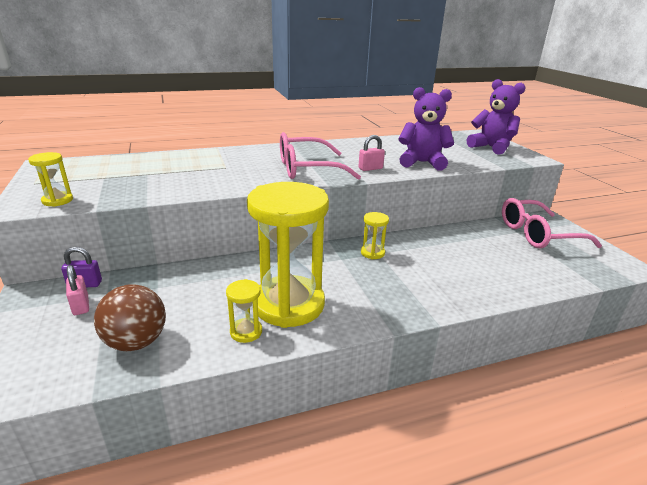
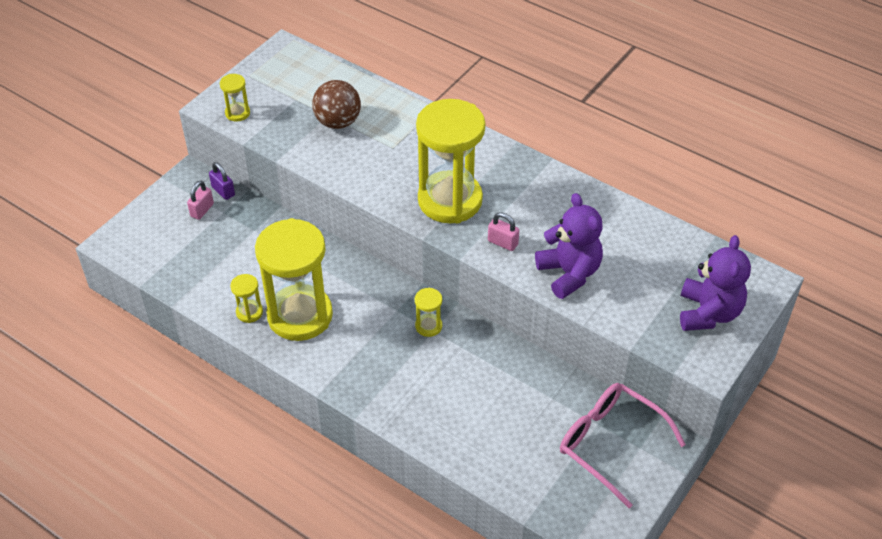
camera: 55 degrees right, 20 degrees up
brown ball [94,284,166,351] -> brown ball moved to [312,80,361,129]
pink glasses [280,132,361,180] -> yellow hourglass [416,99,485,224]

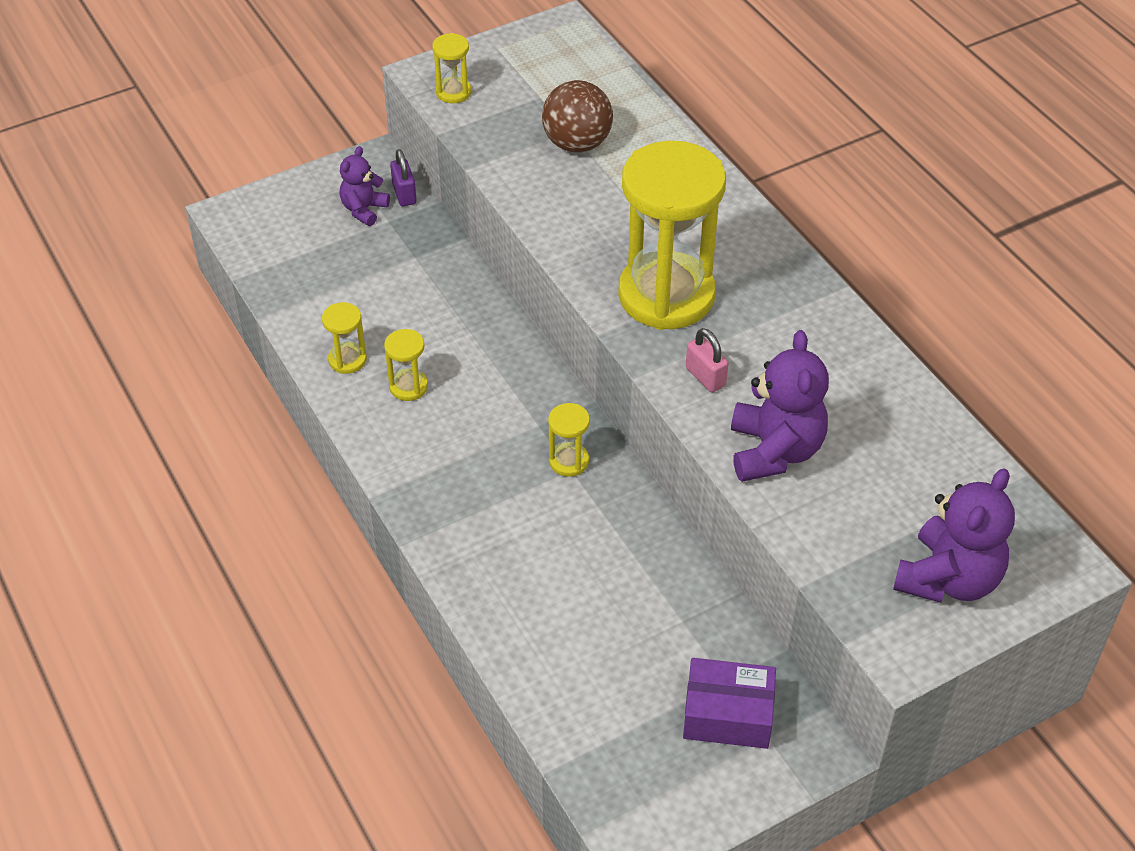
camera: 25 degrees right, 0 degrees up
pink padlock [187,180,214,220] -> purple teddy bear [340,146,390,226]
yellow hourglass [255,218,333,341] -> yellow hourglass [384,329,428,401], size x0.41
pink glasses [560,383,686,508] -> purple box [683,658,776,749]

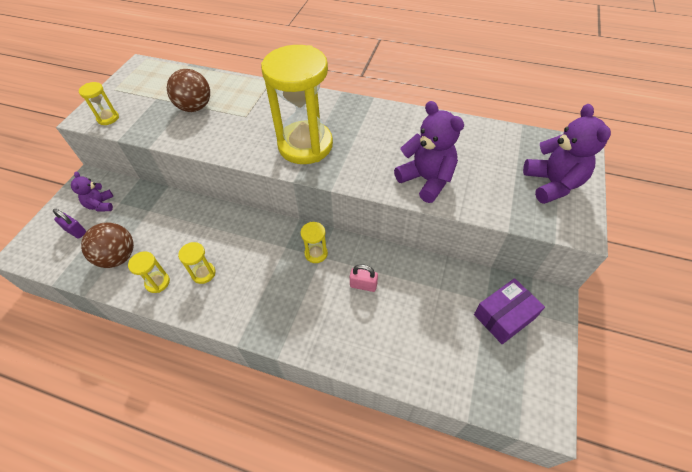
camera: 40 degrees left, 5 degrees up
purple padlock [390,149,416,206] -> purple padlock moved to [53,209,86,239]
pink padlock [686,328,728,392] -> pink padlock moved to [350,264,378,292]
none -> brown ball [81,222,134,268]

